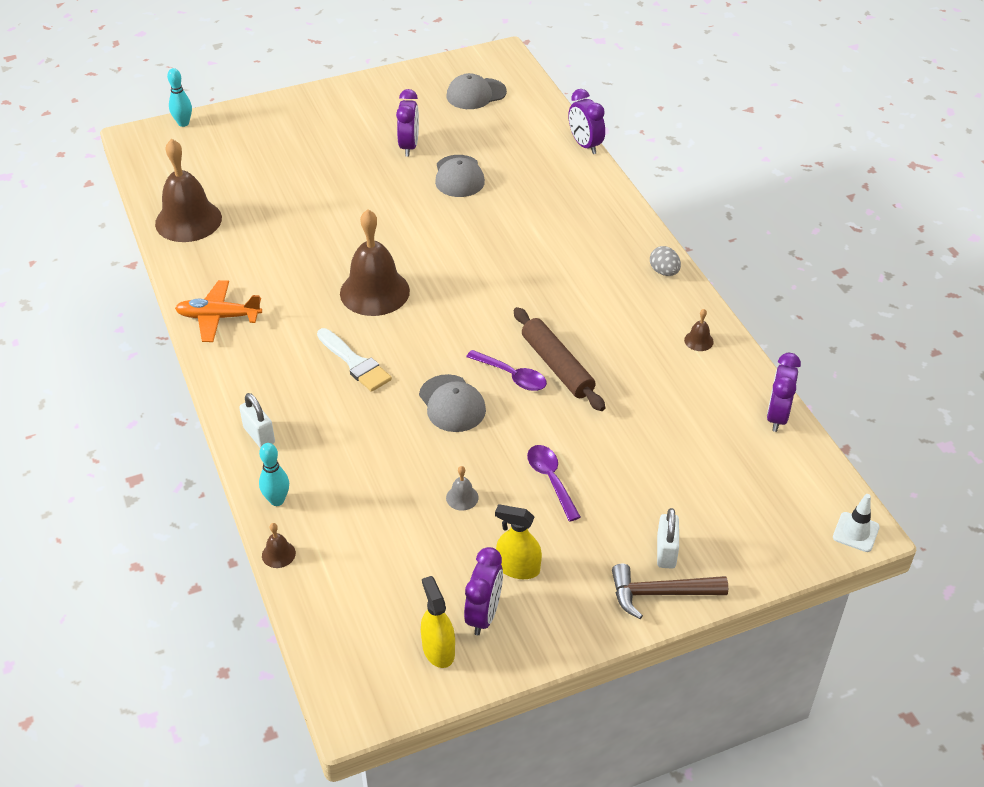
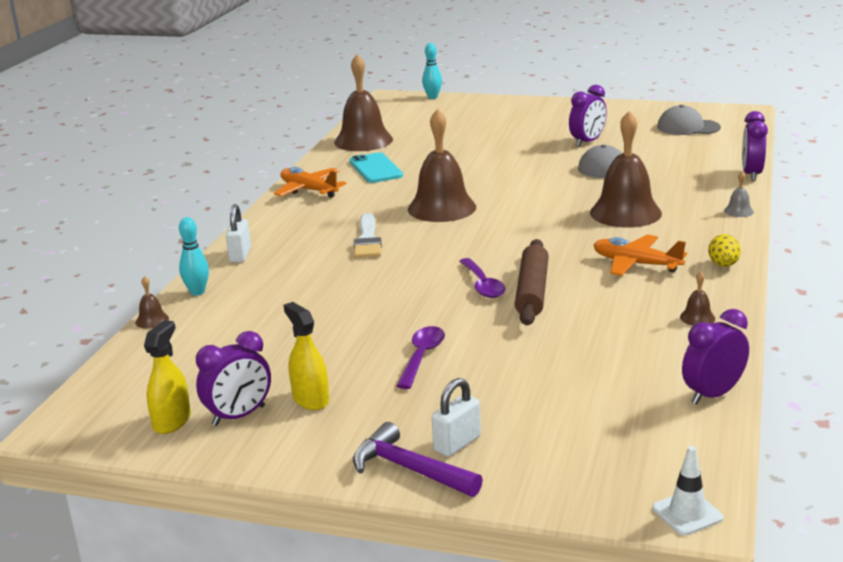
camera: 40 degrees right, 20 degrees down
grey cap [419,374,486,432] -> none
grey bell [446,466,479,511] -> grey bell moved to [724,171,754,217]
brown hammer [612,563,728,619] -> purple hammer [353,422,483,497]
grey egg [650,246,681,276] -> yellow egg [708,234,741,267]
none -> turquoise phone [349,152,403,183]
none -> brown bell [590,111,662,228]
none -> orange plane [593,234,687,276]

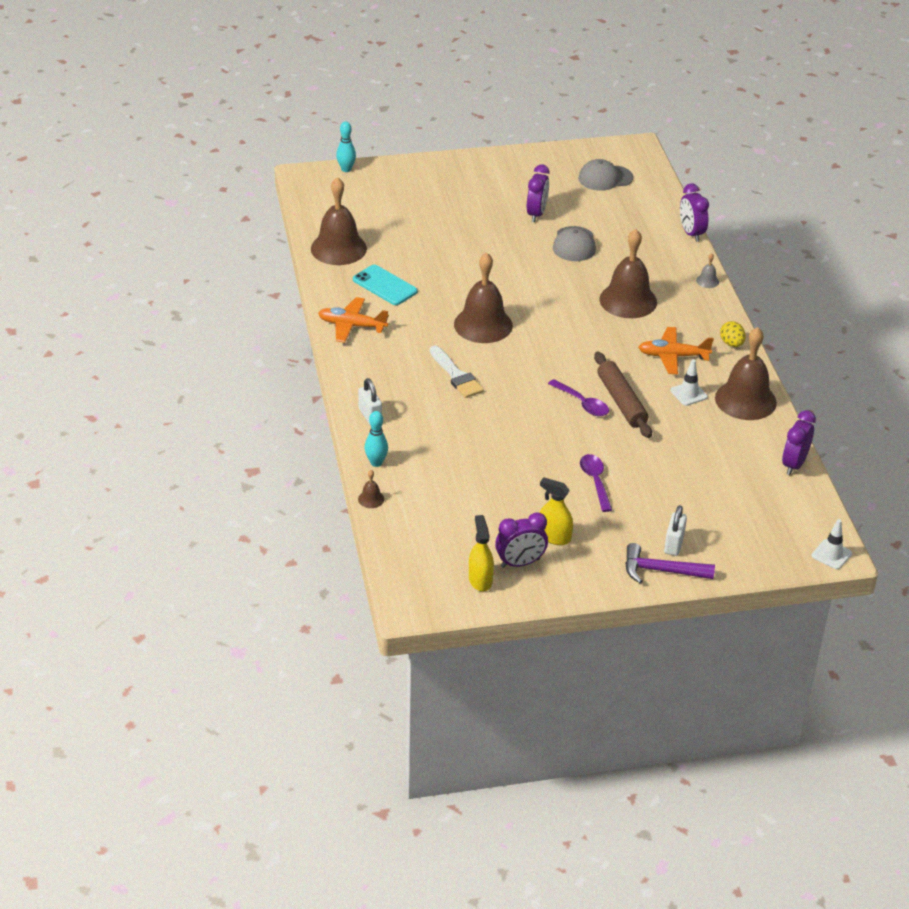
camera: 30 degrees left, 15 degrees up
purple clock [196,331,271,426] -> purple clock turned 45 degrees clockwise [495,512,548,568]
brown bell [680,271,715,326] -> brown bell [715,327,777,420], size x2.48
none -> white traffic cone [670,359,708,406]

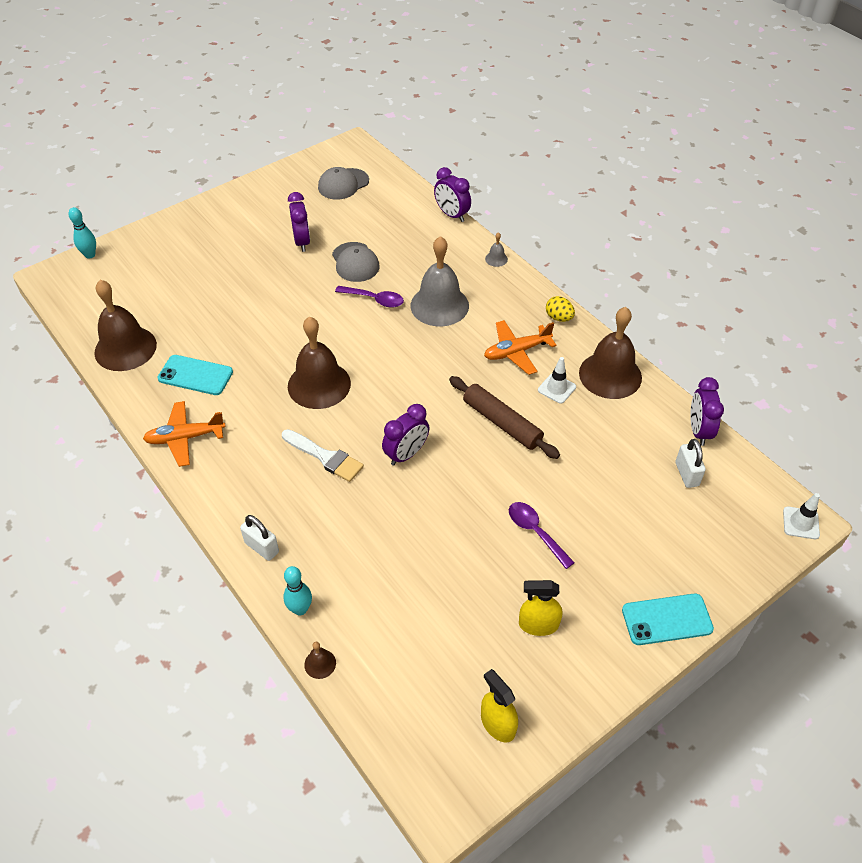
camera: 25 degrees left, 10 degrees up
purple clock [495,512,548,568] -> purple clock moved to [382,404,429,466]
purple spoon [548,379,609,416] -> purple spoon moved to [335,286,404,308]
brown bell [599,229,657,318] -> grey bell [411,236,469,326]
purple hammer [625,543,715,583] -> turquoise phone [622,593,714,645]
white padlock [664,505,687,556] -> white padlock moved to [676,439,706,488]

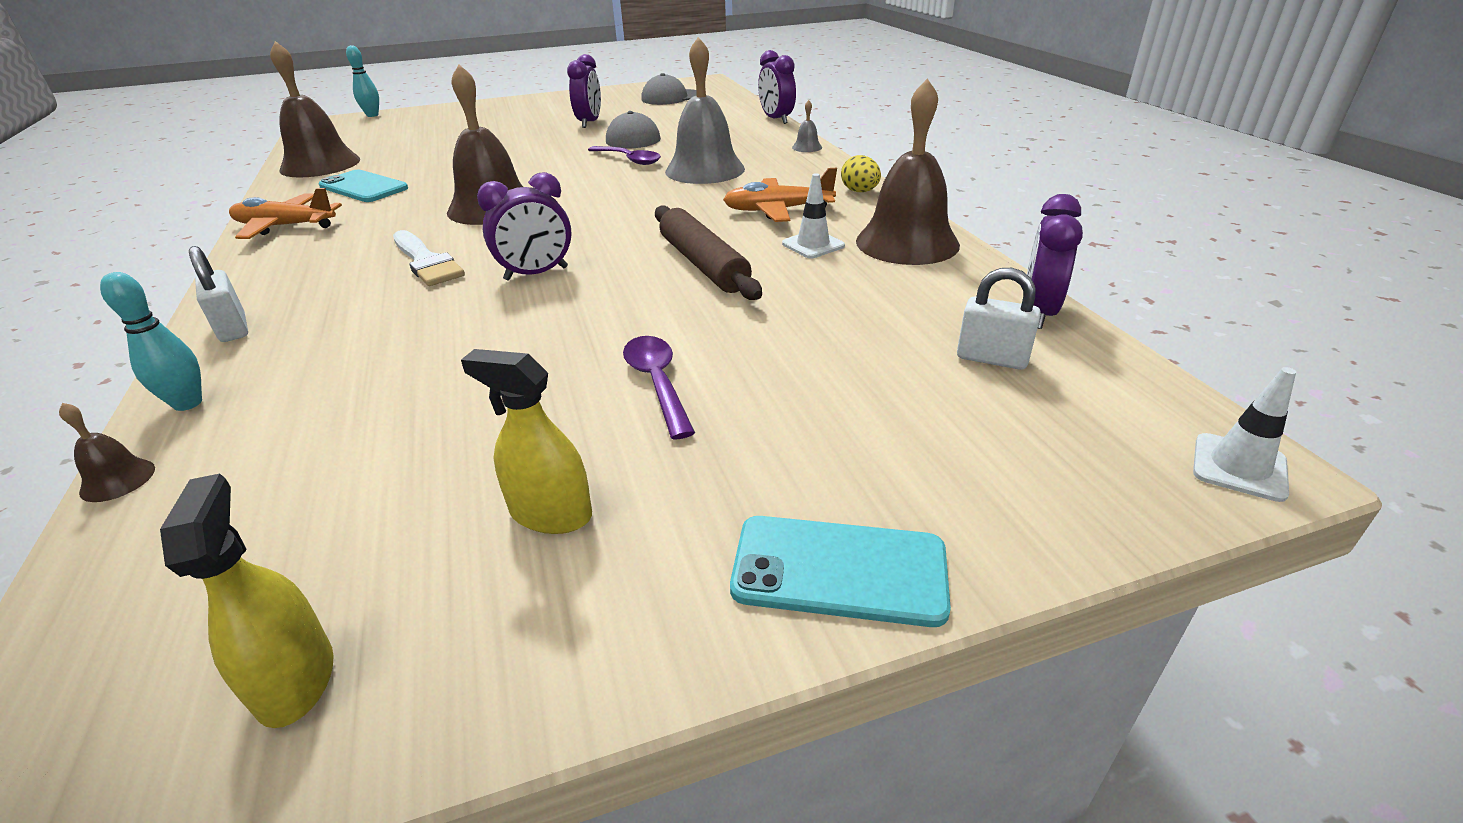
camera: 20 degrees right, 15 degrees down
white padlock [676,439,706,488] -> white padlock turned 75 degrees counterclockwise [957,268,1041,370]

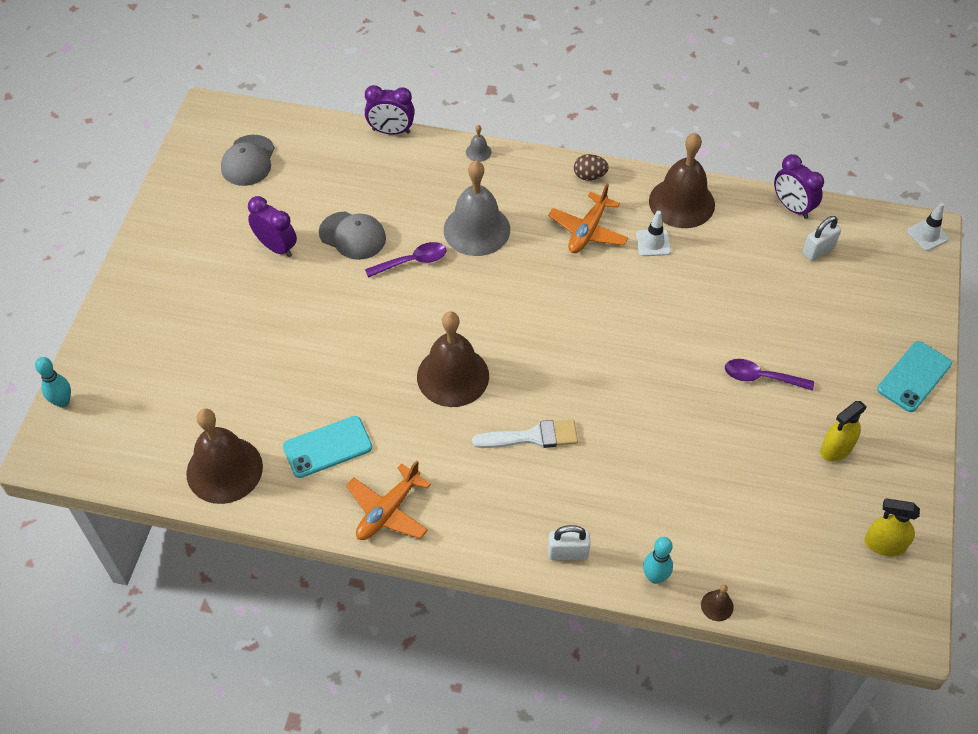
camera: 60 degrees left, 20 degrees up
purple clock [477,172,572,281] -> none
brown rolling pin [655,205,762,300] -> none
yellow egg [841,155,881,192] -> brown egg [574,154,609,181]

